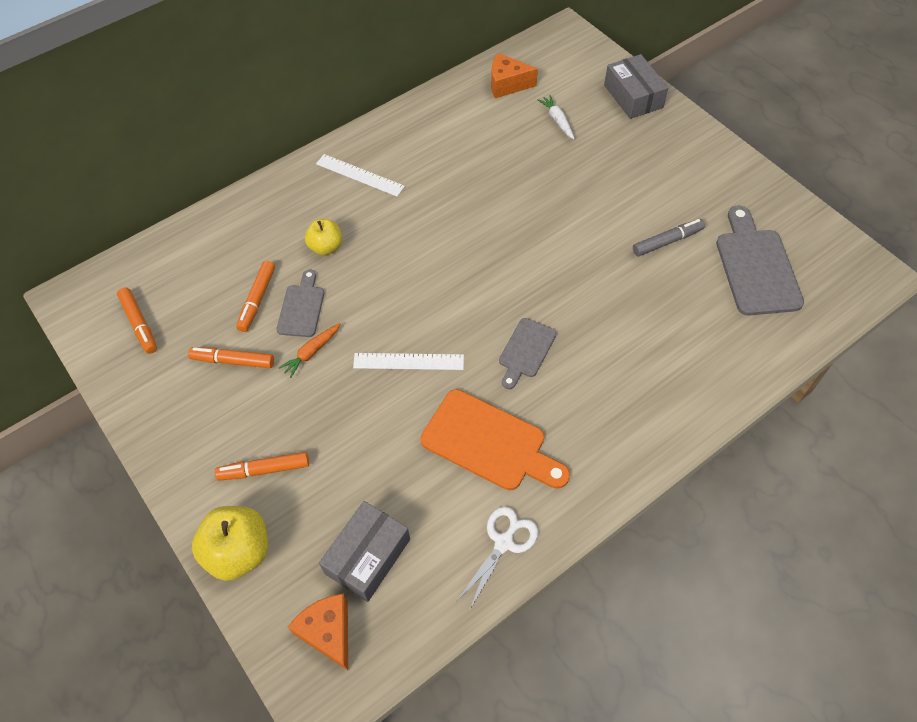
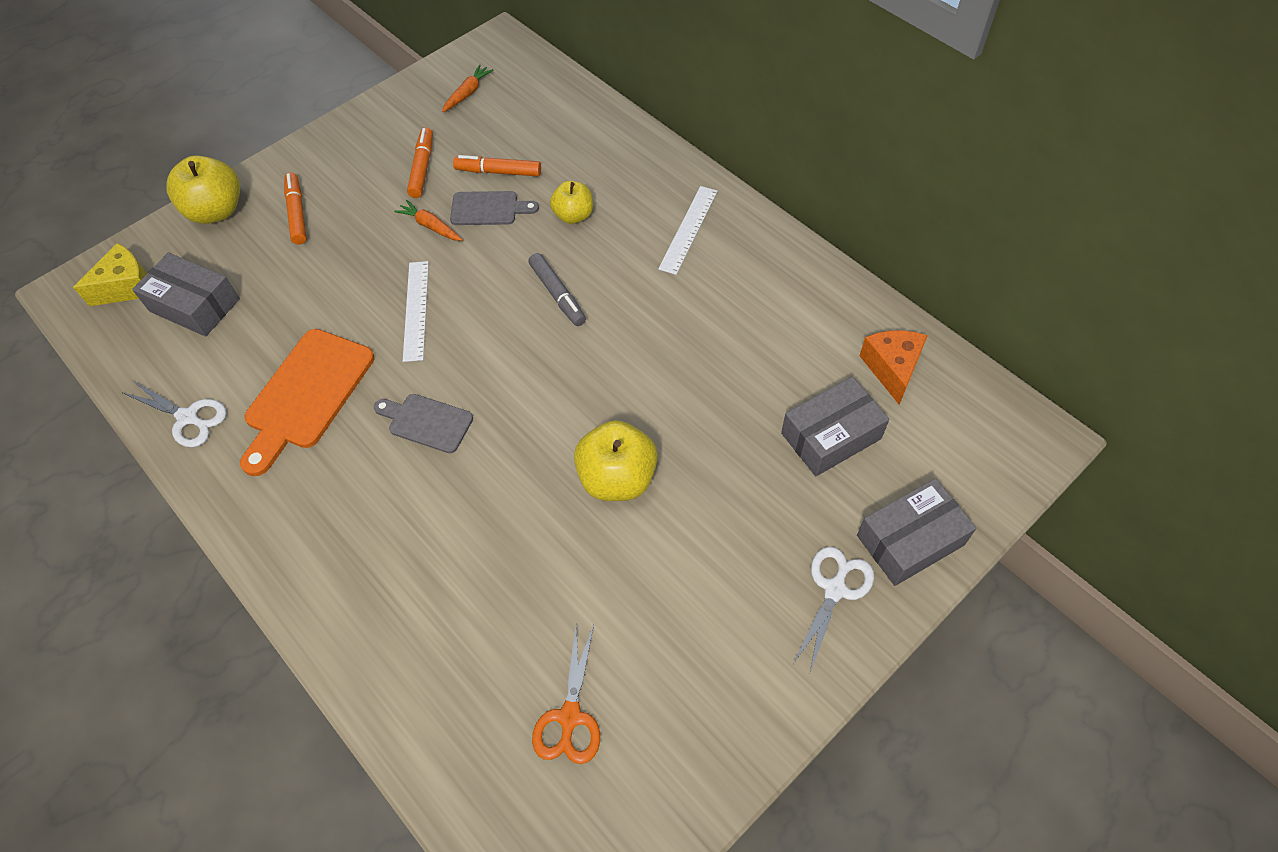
camera: 85 degrees right, 0 degrees up
orange marker [117,287,157,354] -> orange carrot [442,65,494,112]
orange cheese [288,594,348,670] -> yellow cheese [73,243,147,306]
white carrot [537,95,575,139] -> grey box [781,377,889,476]
grey marker [633,219,705,256] -> grey marker moved to [528,253,586,326]
grey cutting board [716,206,804,316] -> orange scissors [532,624,600,764]
none -> yellow apple [574,420,658,501]
none -> white scissors [793,547,874,672]

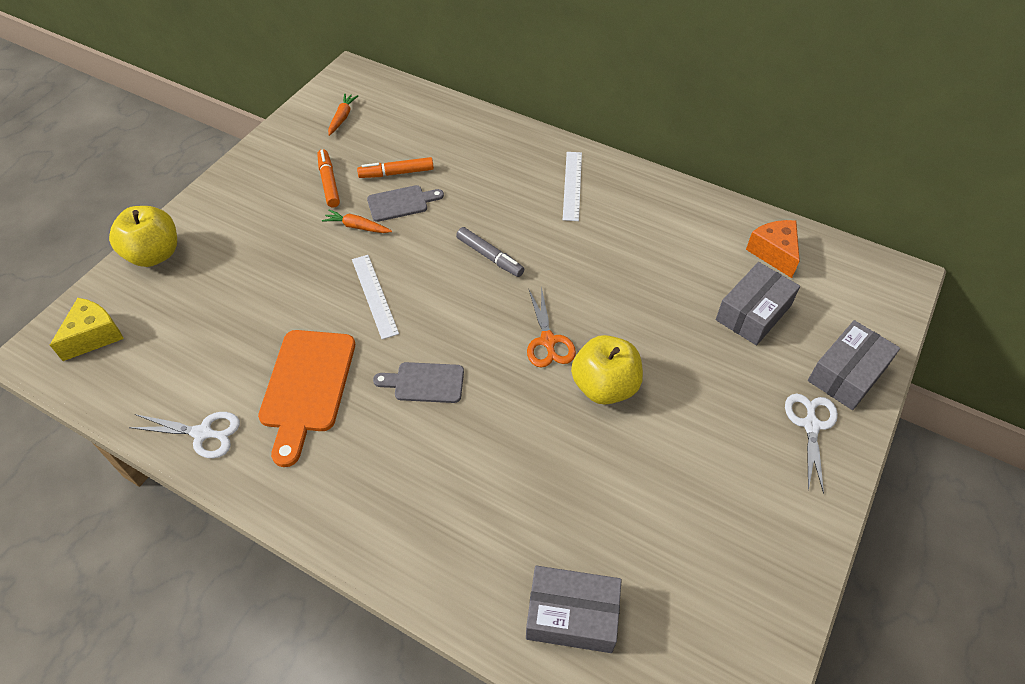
camera: 20 degrees left, 5 degrees down
grey box [132,252,240,337] -> grey box moved to [526,566,622,653]
orange marker [284,173,307,245] -> none
orange scissors [532,624,600,764] -> orange scissors moved to [527,287,576,368]
yellow apple [550,181,593,224] -> none

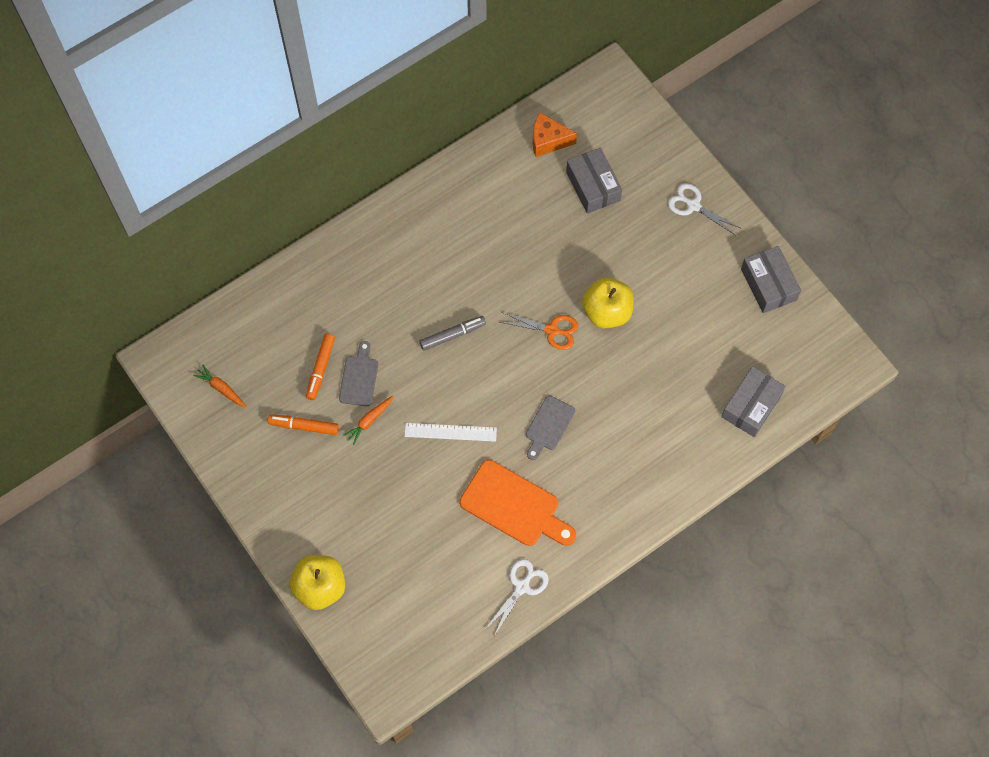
camera: 65 degrees left, 15 degrees up
yellow cheese [50,298,124,361] -> none
white ruler [563,152,582,221] -> none
grey box [808,320,900,410] -> grey box moved to [741,246,801,313]

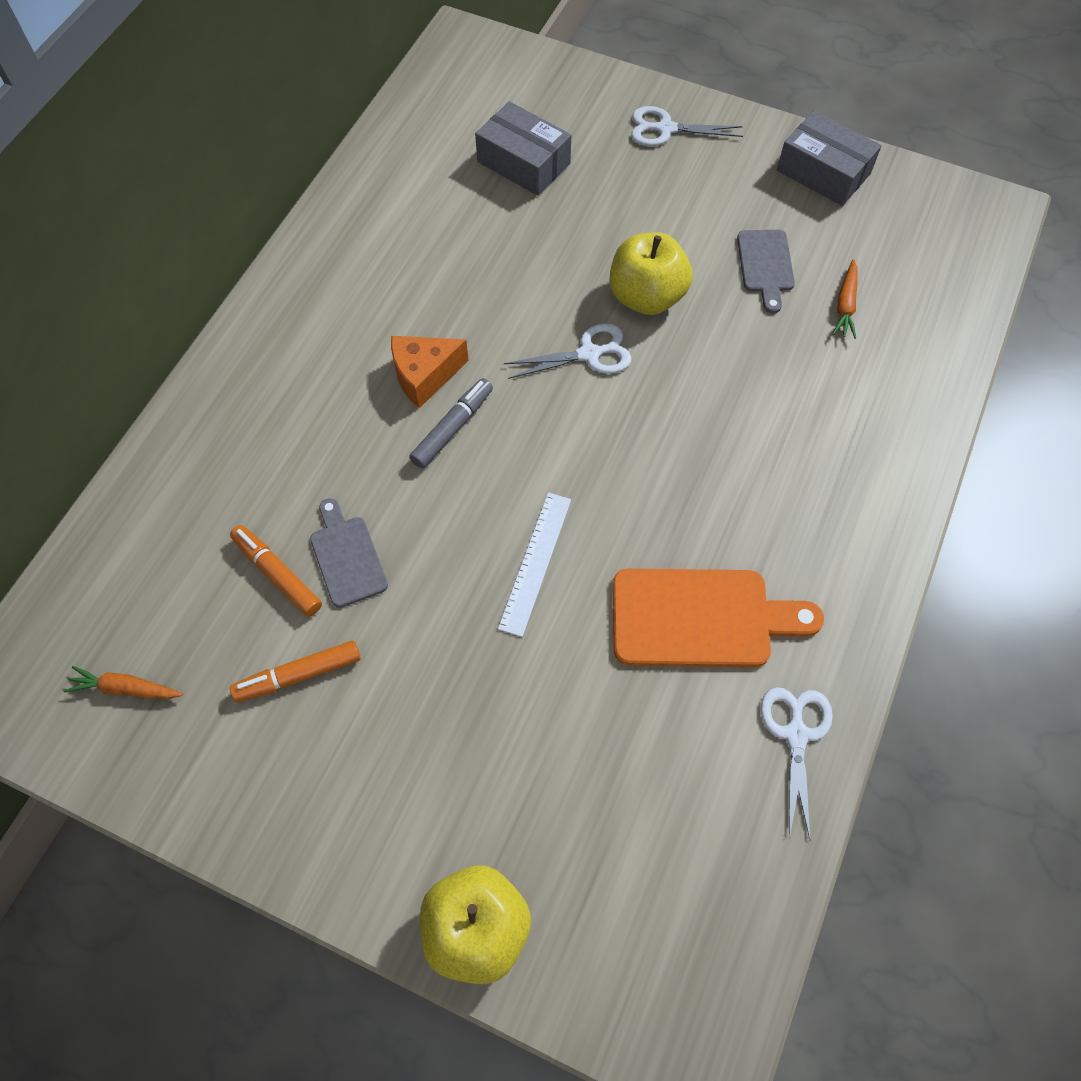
camera: 30 degrees left, 5 degrees down
orange marker [306,334,335,400] -> orange marker turned 150 degrees clockwise [230,525,322,617]
orange carrot [343,396,394,445] -> orange carrot moved to [833,259,858,339]
white ruler [405,423,497,442] -> white ruler turned 45 degrees counterclockwise [498,493,571,637]
orange scissors [500,312,578,350] -> white scissors [504,323,632,379]
grey cutting board [526,396,575,460] -> grey cutting board moved to [737,230,795,313]
orange cheese [533,112,577,157] -> orange cheese moved to [391,336,469,408]
grey box [721,366,786,437] -> none

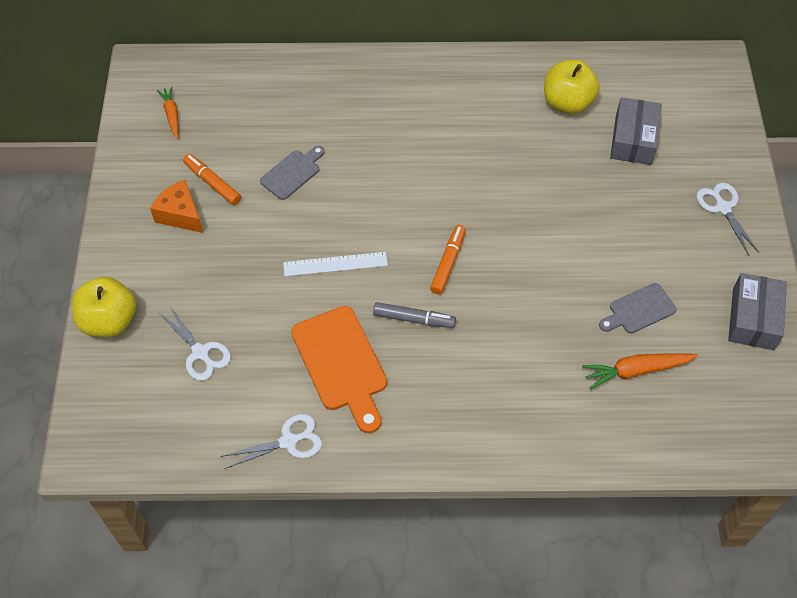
camera: 65 degrees right, 5 degrees down
orange marker [230,525,322,617] -> orange marker moved to [430,225,466,294]
orange cheese [391,336,469,408] -> orange cheese moved to [150,180,203,233]
grey marker [409,378,493,468] -> grey marker moved to [373,302,456,328]
white scissors [504,323,632,379] -> white scissors moved to [159,307,231,381]
yellow apple [610,232,692,315] -> yellow apple moved to [544,60,600,114]
orange carrot [833,259,858,339] -> orange carrot [582,353,698,390], size x1.51

